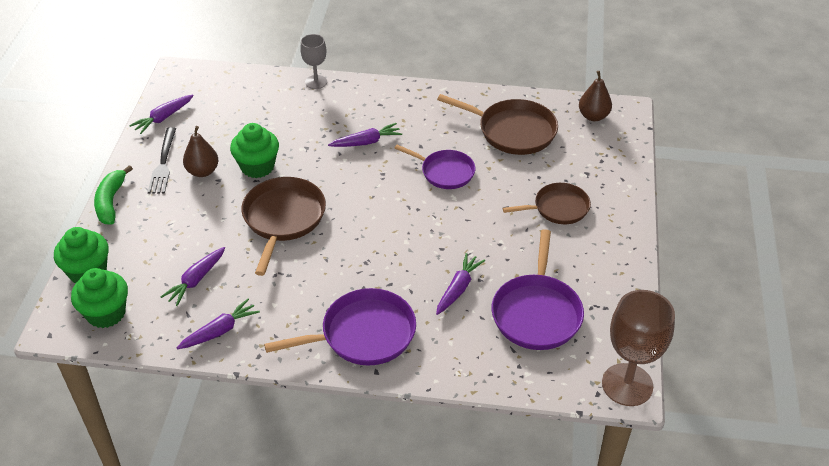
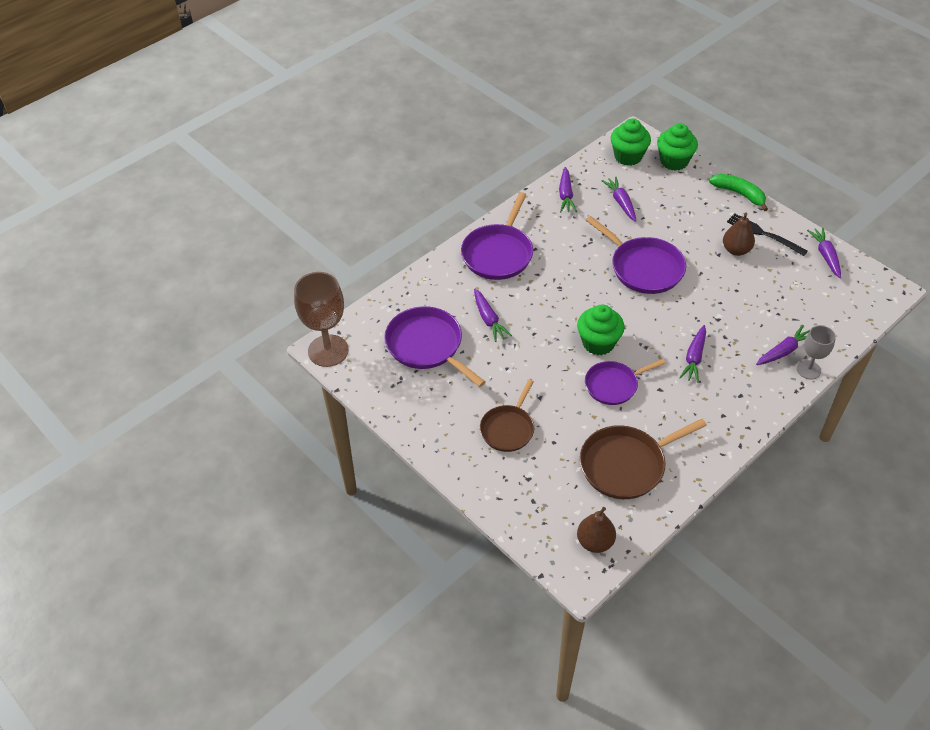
camera: 130 degrees right, 5 degrees up
green cupcake [230,123,279,178] -> green cupcake moved to [577,305,624,355]
brown pan [241,177,326,276] -> purple pan [586,216,686,294]
none -> purple carrot [756,325,810,365]

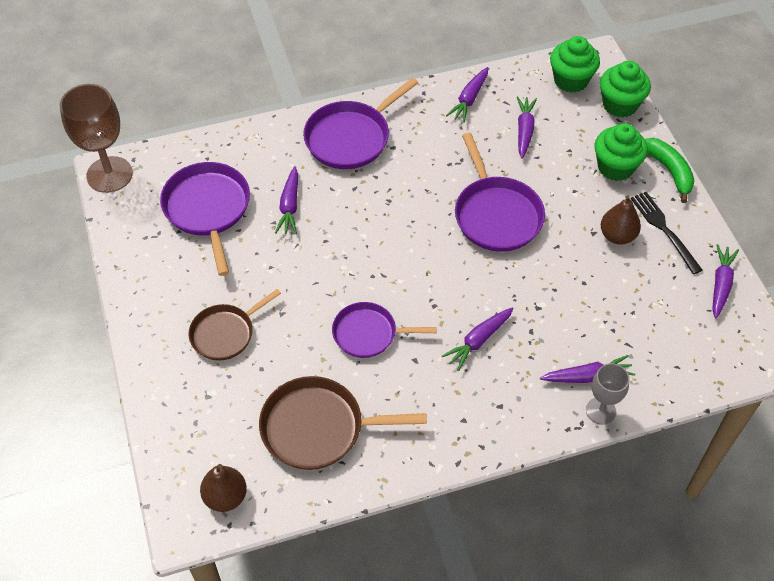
camera: 25 degrees right, 5 degrees up
green cupcake [577,305,624,355] -> green cupcake moved to [595,123,648,181]

